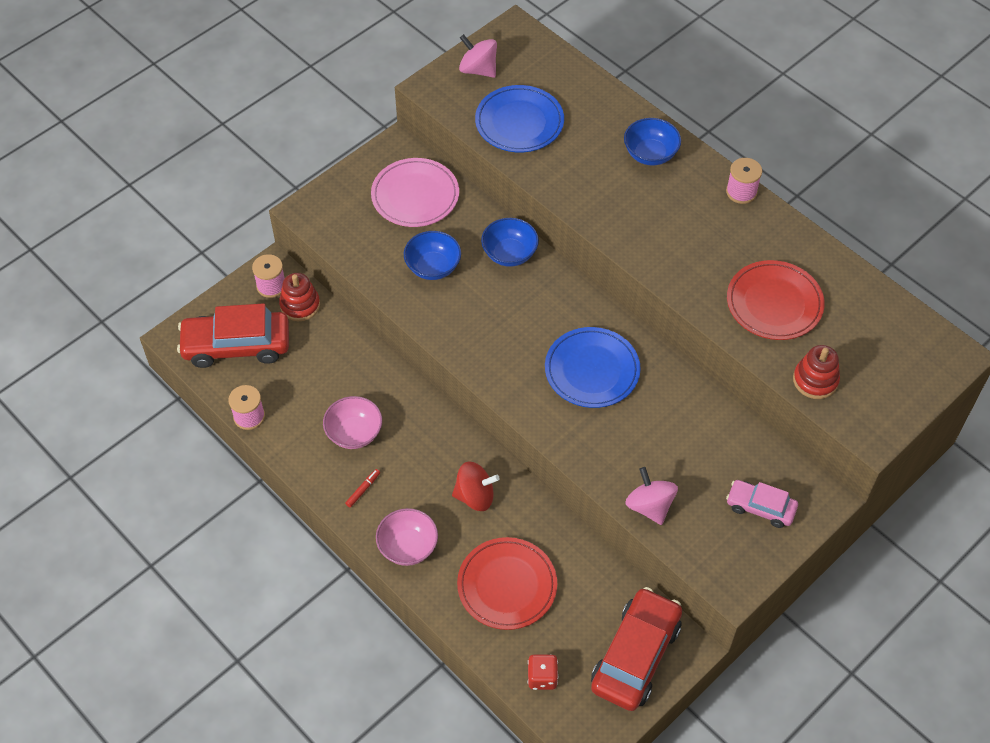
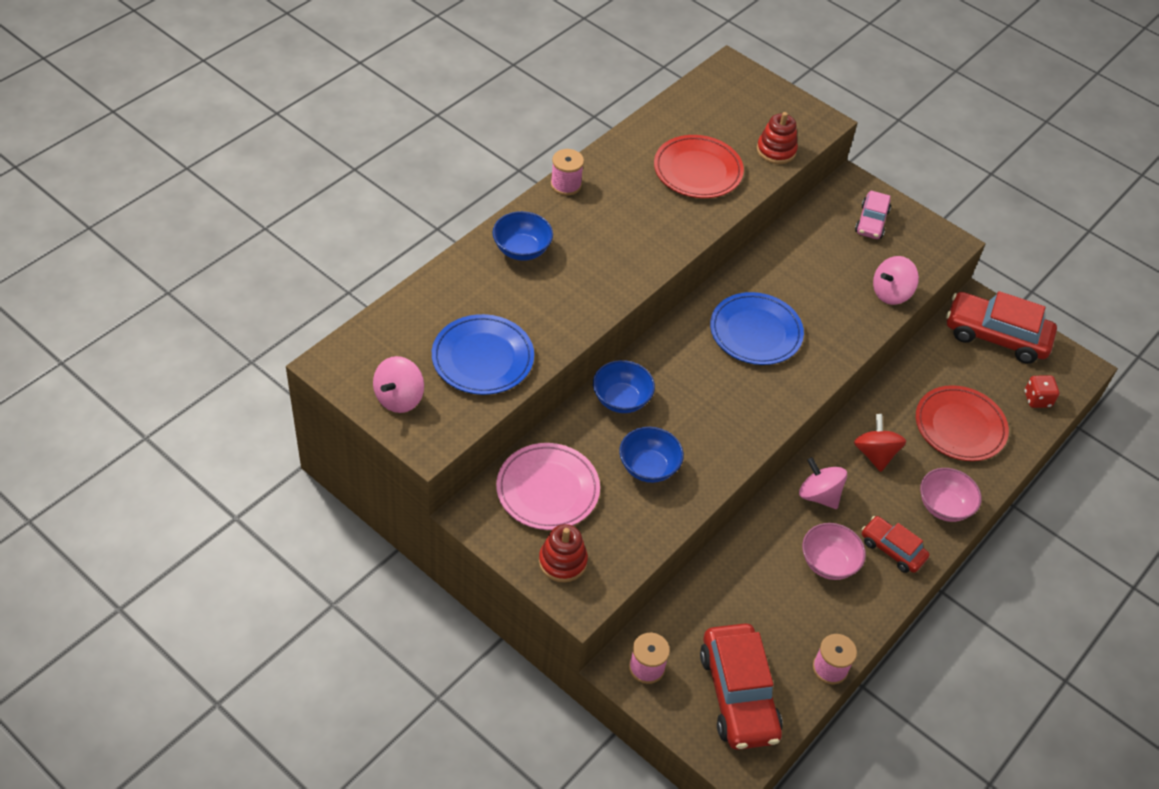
camera: 100 degrees left, 5 degrees down
red stacking toy [279,273,320,321] -> red stacking toy moved to [539,524,588,582]
red marker [345,469,380,507] -> red car [862,516,930,573]
none -> pink spinning top [799,457,847,509]

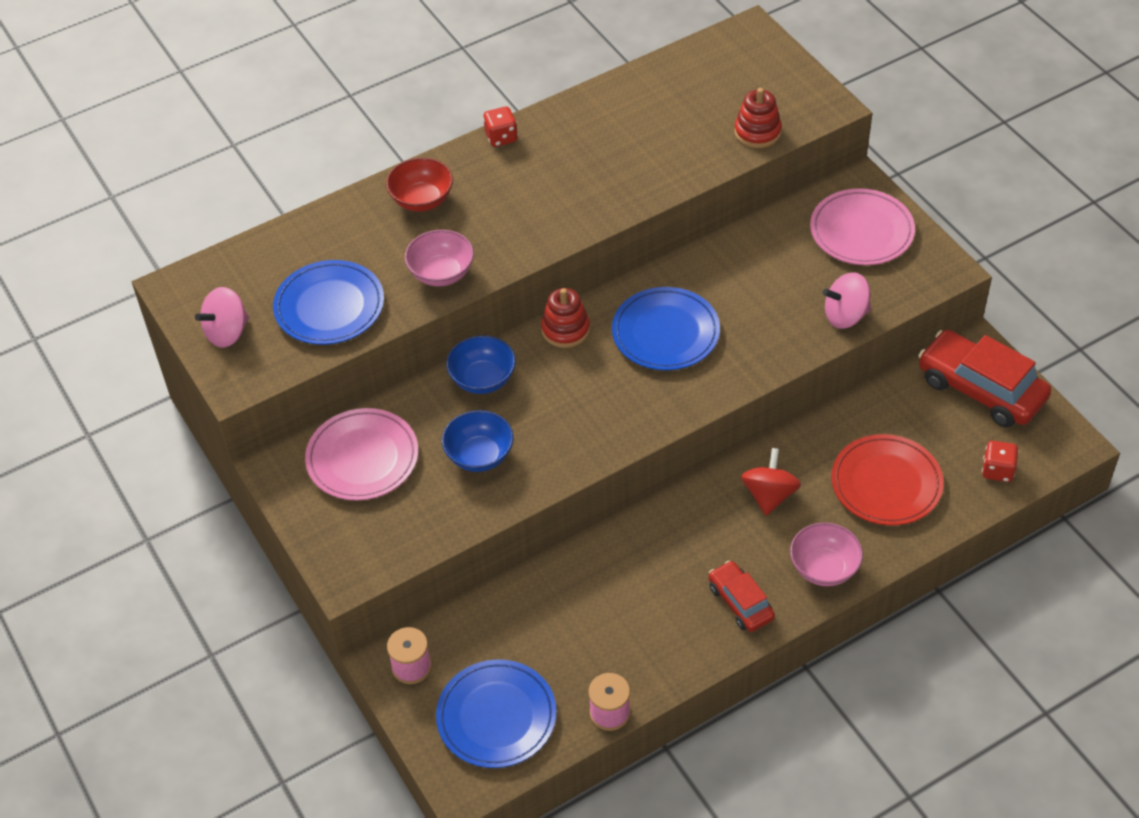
camera: 25 degrees right, 0 degrees up
blue bowl [492,211,553,261] -> red bowl [386,158,453,212]
red stacking toy [539,524,588,582] -> red stacking toy moved to [541,288,590,348]
pink spool [551,149,584,196] -> red dice [483,107,518,147]
red plate [654,135,744,198] -> none
red car [700,623,783,750] -> blue plate [436,659,557,768]
pink spinning top [799,457,847,509] -> none
pink bowl [802,523,866,580] -> pink bowl moved to [405,230,474,286]
pink car [855,191,891,239] -> pink plate [810,188,915,265]

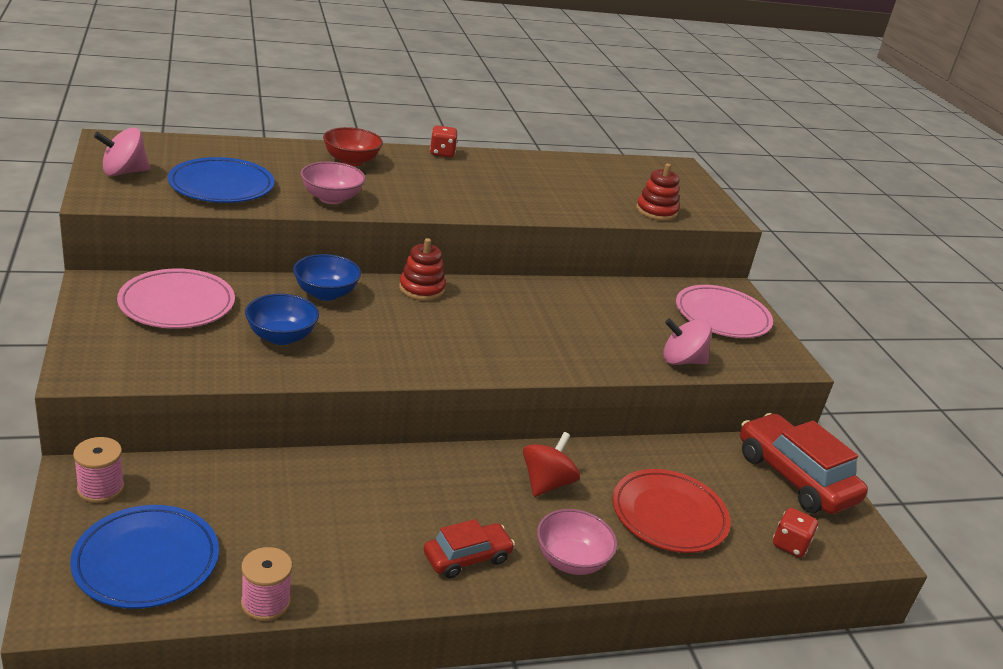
camera: 10 degrees right, 20 degrees down
blue plate [612,287,720,370] -> none
red car [708,561,775,632] -> red car turned 75 degrees clockwise [424,519,515,578]

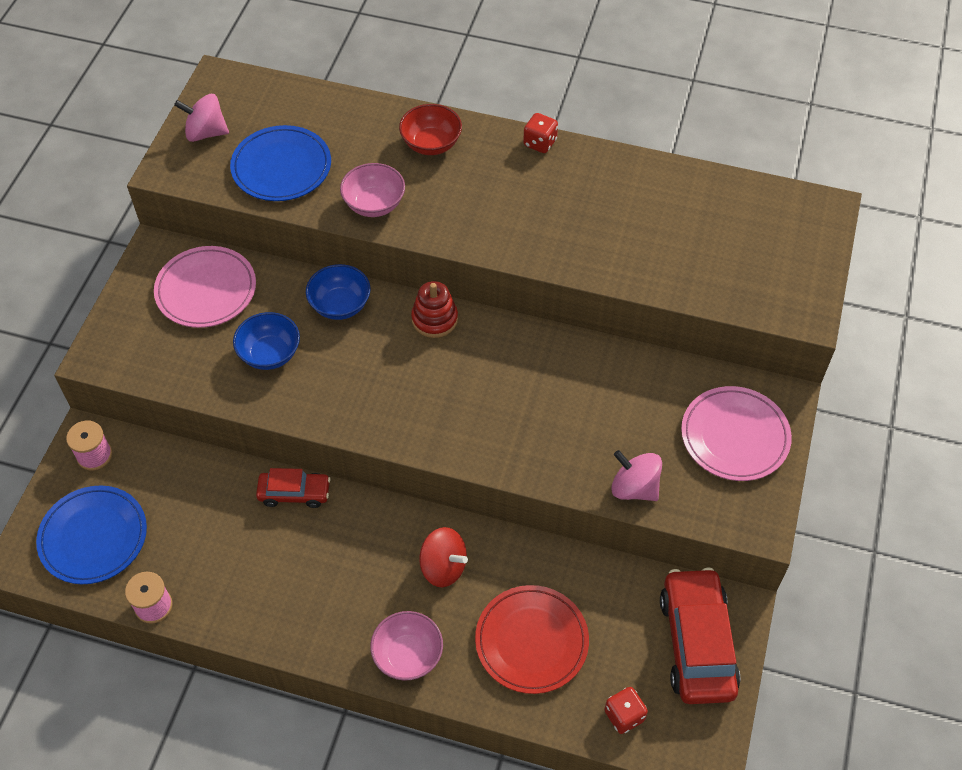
camera: 35 degrees right, 25 degrees up
red car [424,519,515,578] -> red car moved to [256,468,331,508]
red spinning top [523,432,580,497] -> red spinning top turned 60 degrees clockwise [419,527,468,587]
red stacking toy [636,163,679,221] -> none

